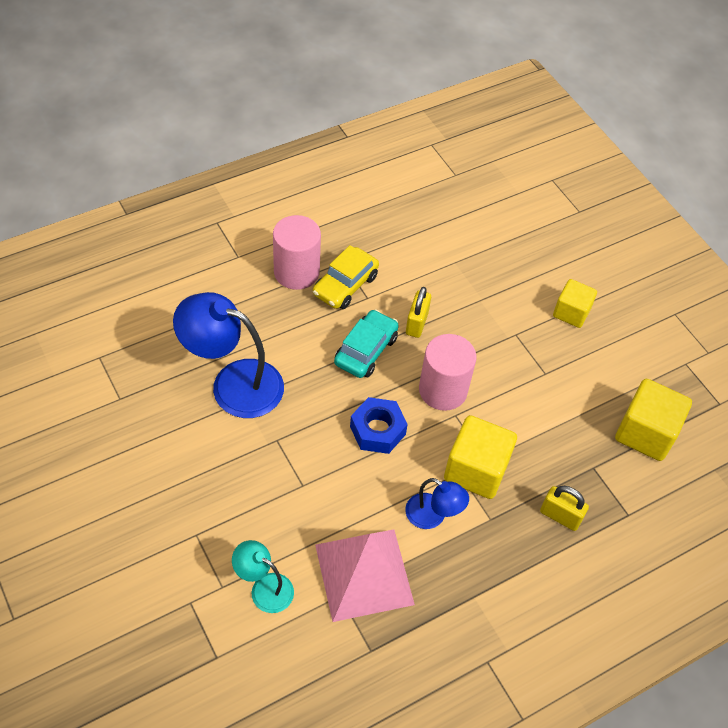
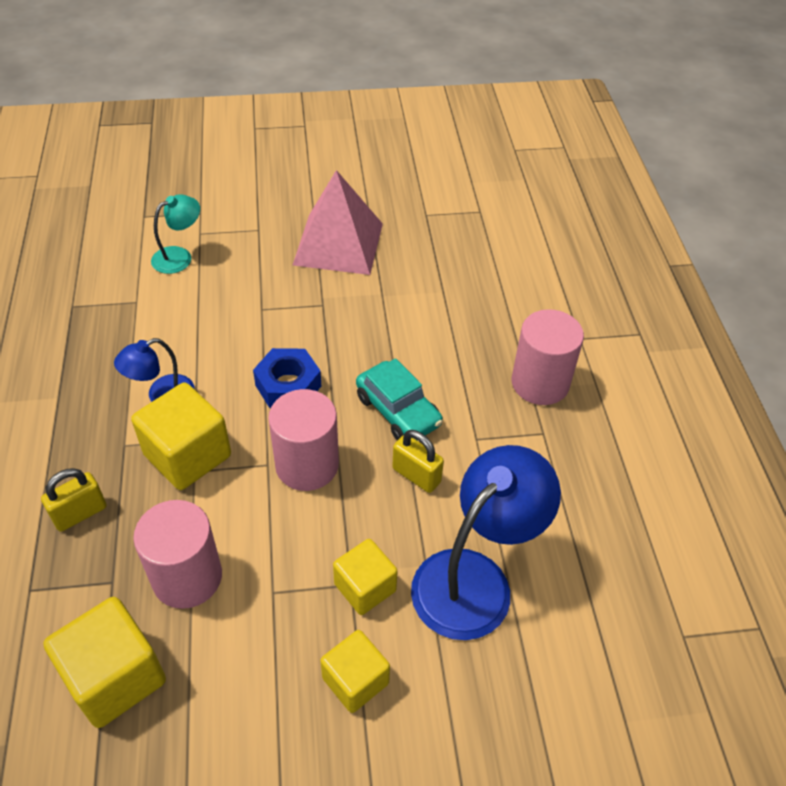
camera: 115 degrees right, 5 degrees down
blue lamp [173,292,284,418] -> blue lamp moved to [411,445,561,640]
yellow car [313,245,379,309] -> none
pink pyramid [315,530,415,622] -> pink pyramid moved to [293,170,383,275]
none -> pink cylinder [133,500,222,609]
none -> yellow cube [333,539,398,615]

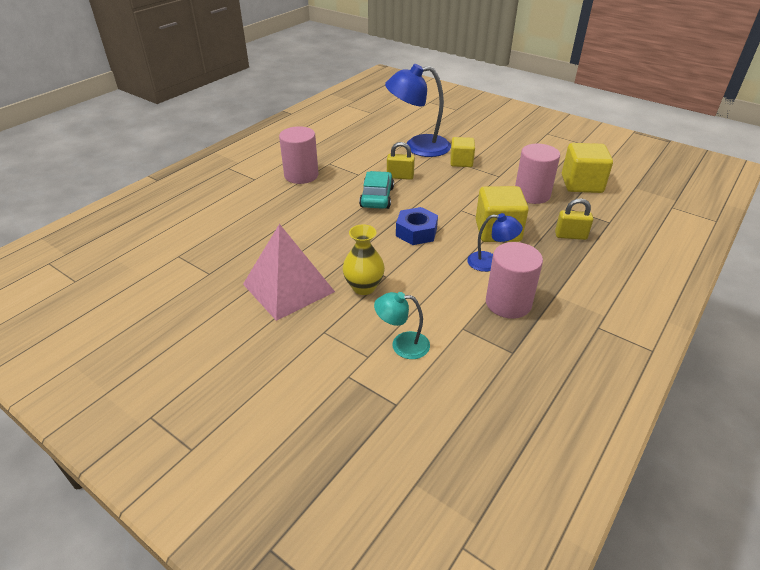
camera: 135 degrees left, 10 degrees down
pink cylinder [268,389,339,491] -> pink cylinder moved to [486,242,543,319]
yellow cube [320,630,390,713] -> none
yellow padlock [392,430,444,493] -> yellow padlock turned 75 degrees counterclockwise [387,142,415,180]
none -> yellow vase [343,224,385,295]

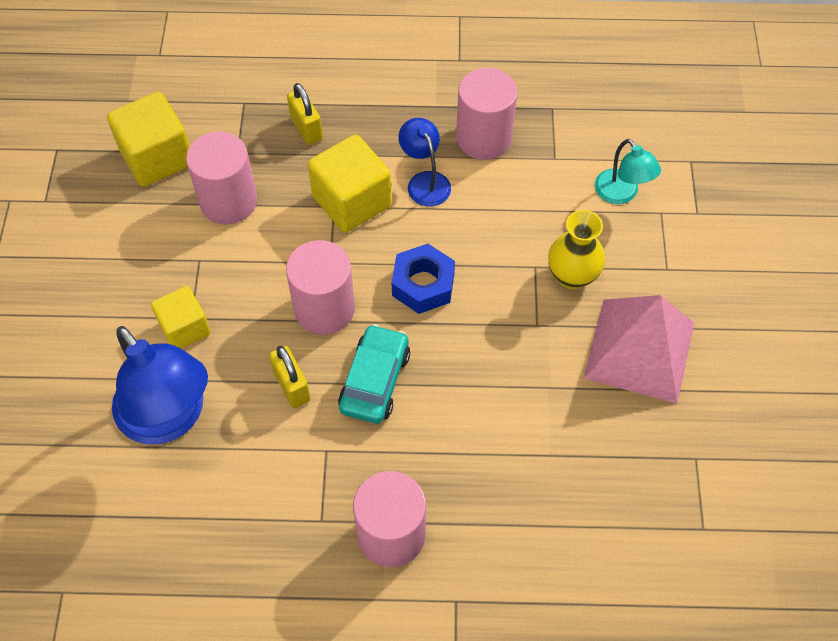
camera: 125 degrees left, 20 degrees up
turquoise car [359,171,394,209] -> turquoise car turned 135 degrees clockwise [338,324,410,423]
none -> pink cylinder [286,240,355,335]

